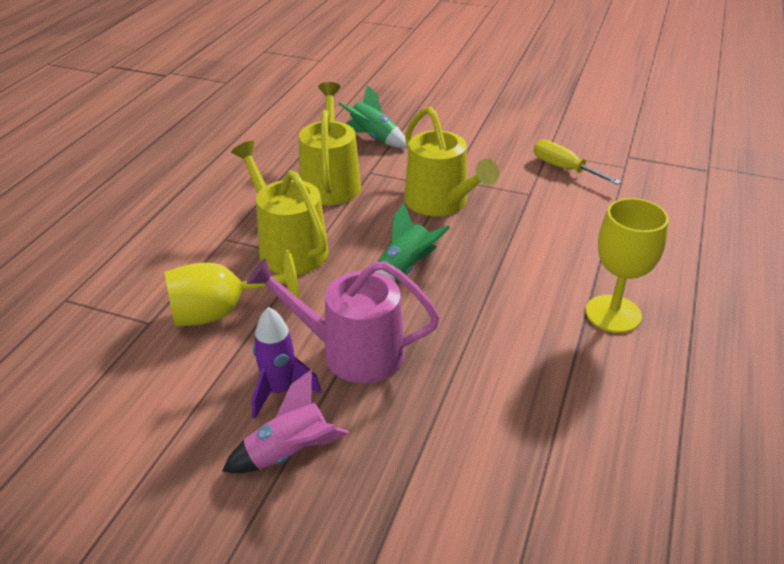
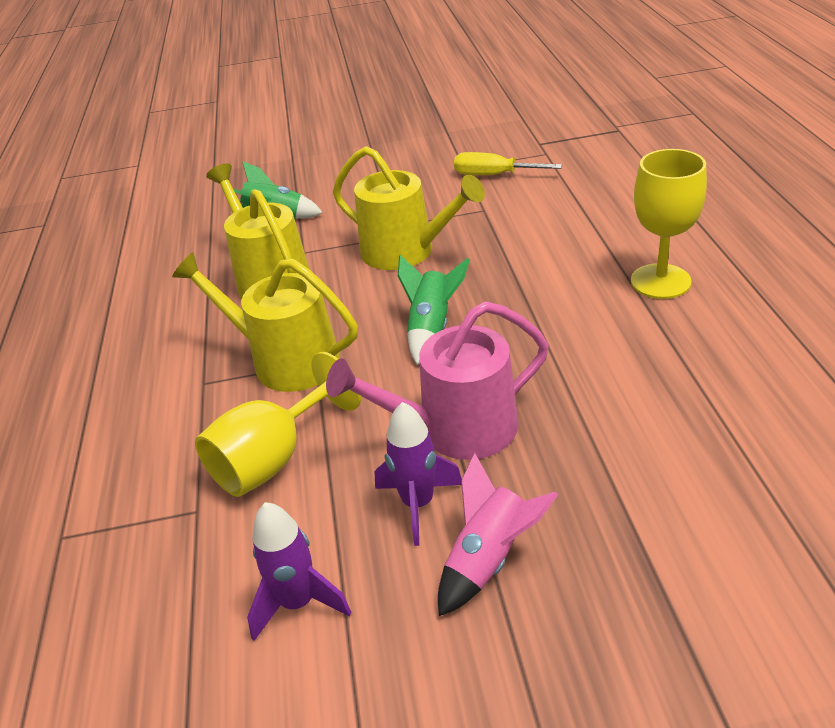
camera: 25 degrees left, 0 degrees up
none -> purple rocket [247,502,351,641]

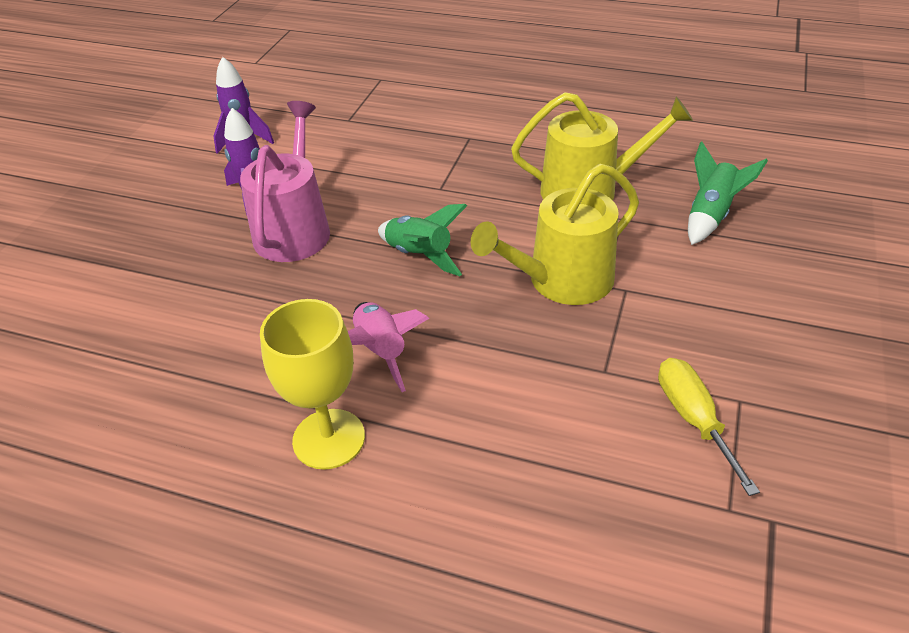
camera: 115 degrees right, 5 degrees up
yellow watering can [172,253,358,392] -> none
yellow goblet [195,352,361,497] -> none
pink rocket [438,453,558,616] -> pink rocket moved to [348,302,429,392]
yellow screwdriver [454,152,562,175] -> yellow screwdriver turned 60 degrees counterclockwise [658,358,760,496]

